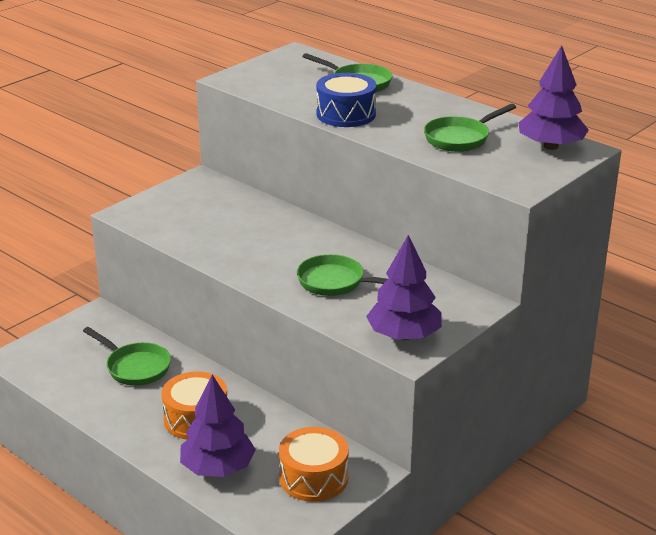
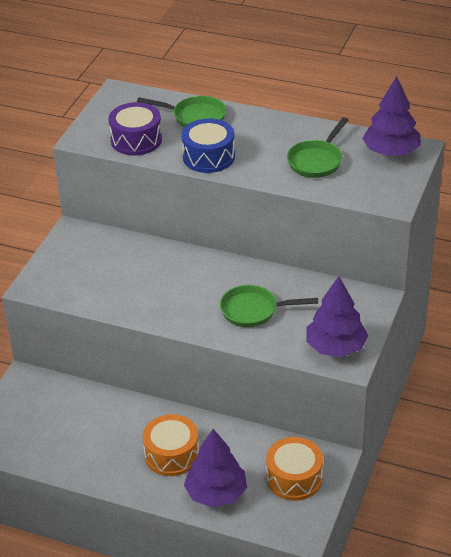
camera: 20 degrees left, 10 degrees up
green pan [83,327,171,386] -> none
none -> purple drum [108,102,162,155]

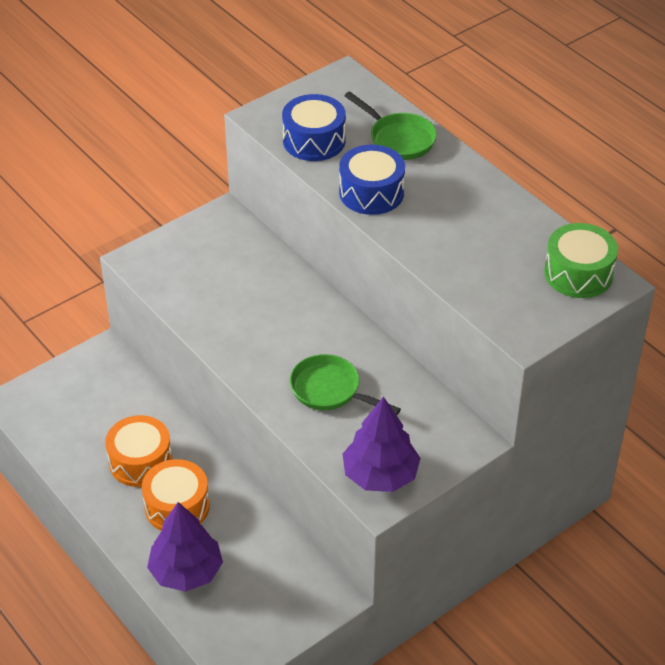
camera: 30 degrees right, 5 degrees up
purple drum [108,102,162,155] -> blue drum [282,94,346,161]
orange drum [266,437,323,501] -> orange drum moved to [105,415,172,487]
green pan [287,117,348,178] -> none
purple tree [362,76,421,156] -> green drum [544,223,618,298]

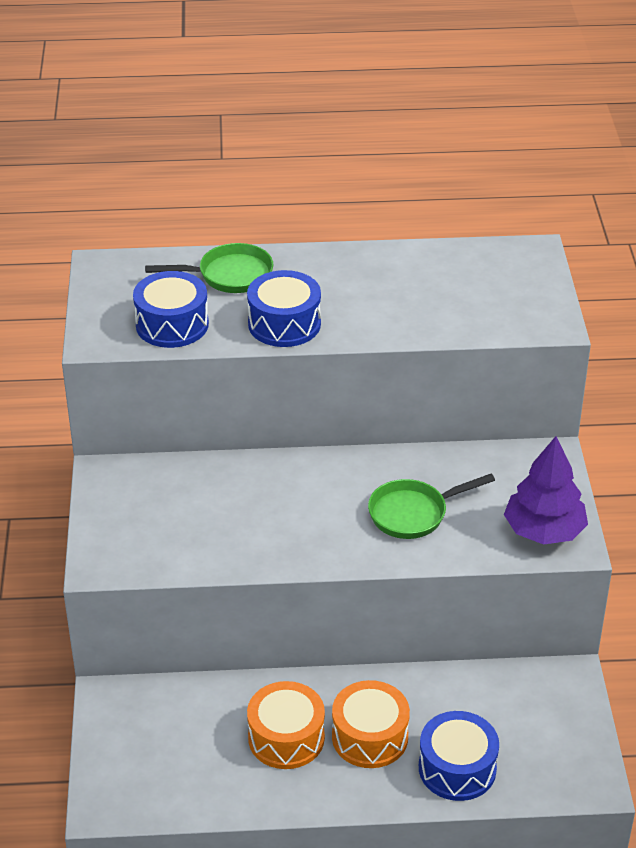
camera: 55 degrees left, 5 degrees down
purple tree [147,502,223,592] -> blue drum [419,711,499,801]
green drum [544,223,618,298] -> none

